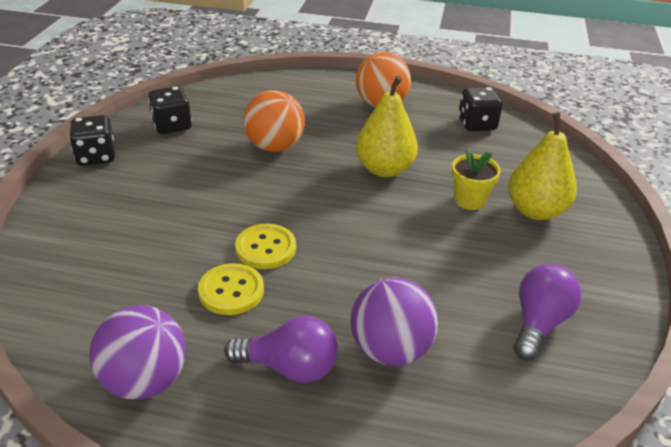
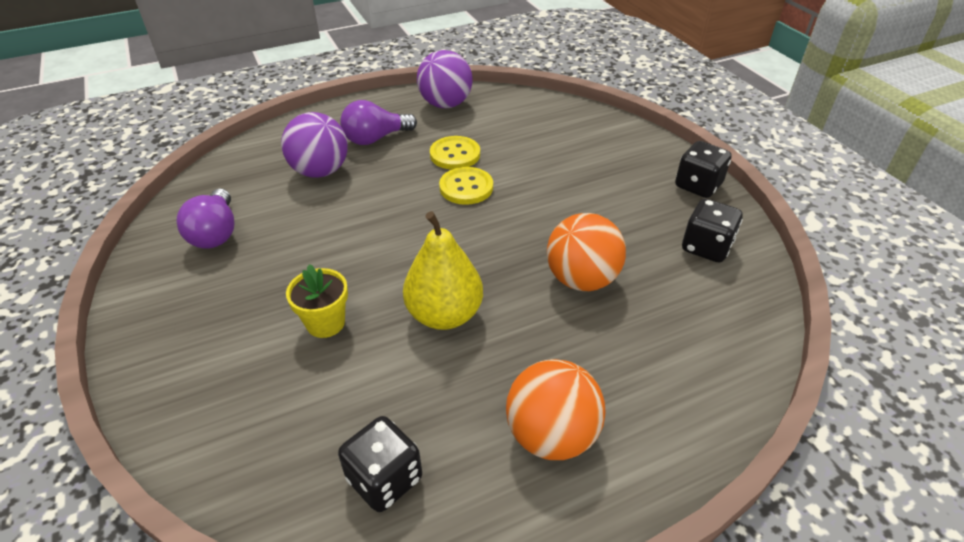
camera: 145 degrees right, 5 degrees up
yellow pear [508,112,577,220] -> none

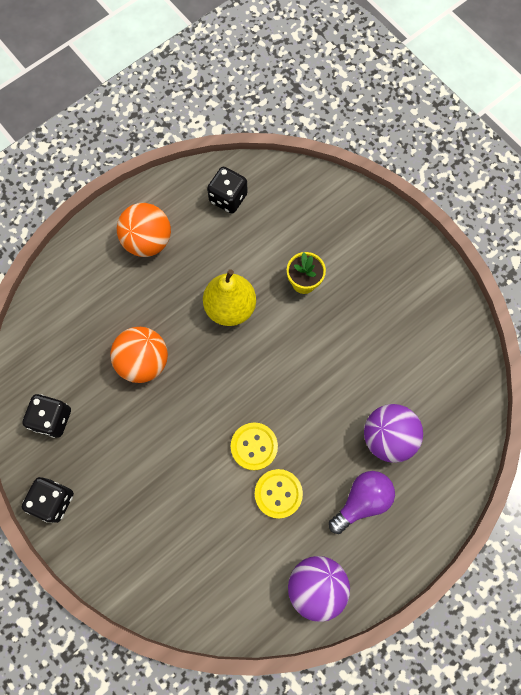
camera: 165 degrees right, 30 degrees up
purple light bulb [176,189,234,249] -> none

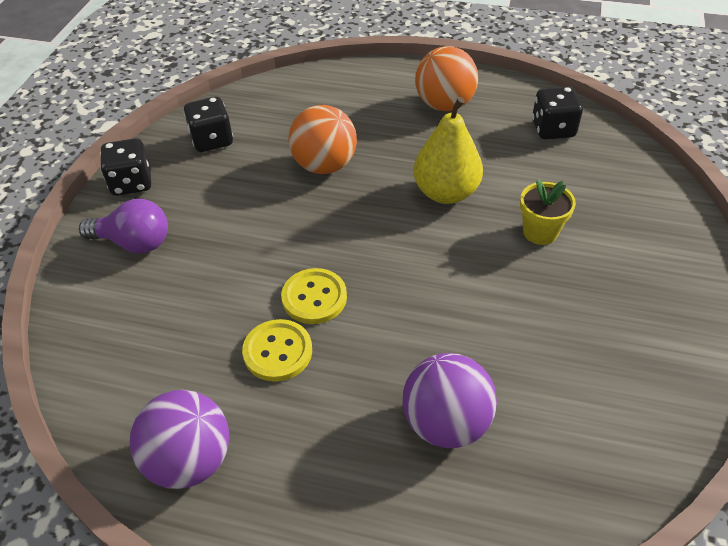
camera: 55 degrees right, 25 degrees down
purple light bulb [329,471,395,534] -> purple light bulb moved to [79,199,168,254]

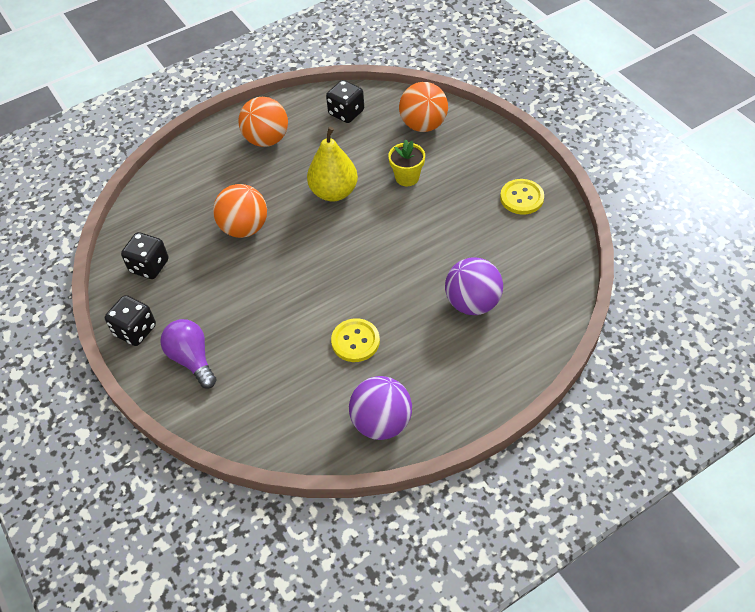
camera: 45 degrees left, 5 degrees up
purple light bulb [79,199,168,254] -> purple light bulb turned 90 degrees counterclockwise [160,319,216,389]
yellow button [281,268,347,324] -> yellow button moved to [500,179,544,215]
none -> orange ball [399,82,448,132]

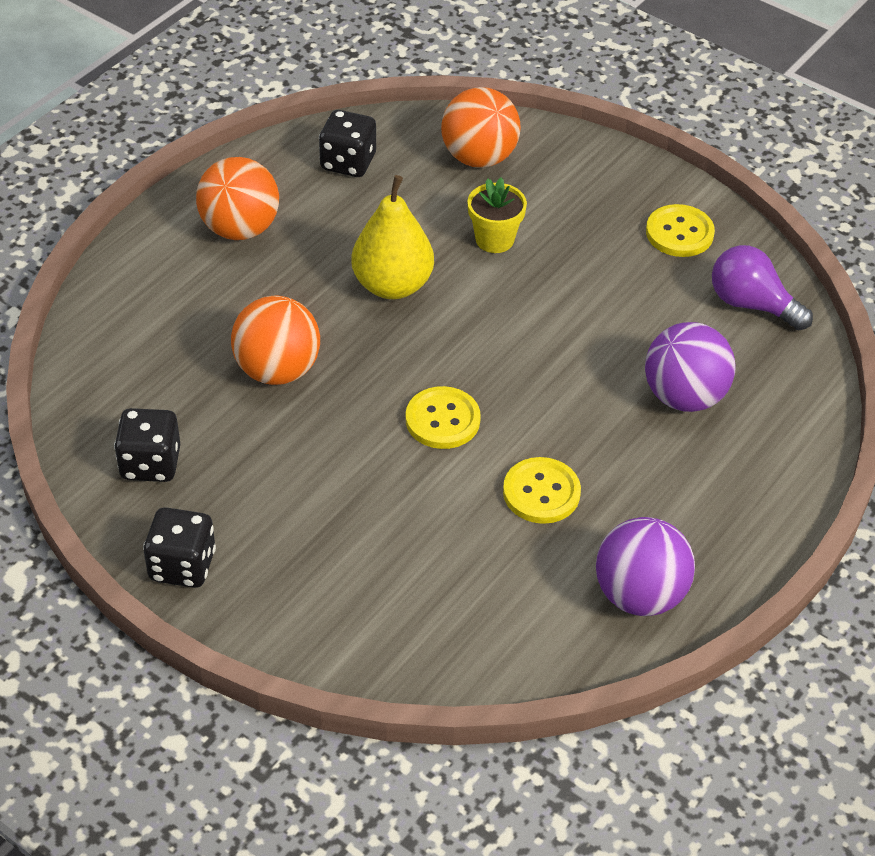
camera: 25 degrees left, 5 degrees down
purple light bulb [160,319,216,389] -> purple light bulb moved to [712,245,813,330]
none -> yellow button [406,386,481,449]

